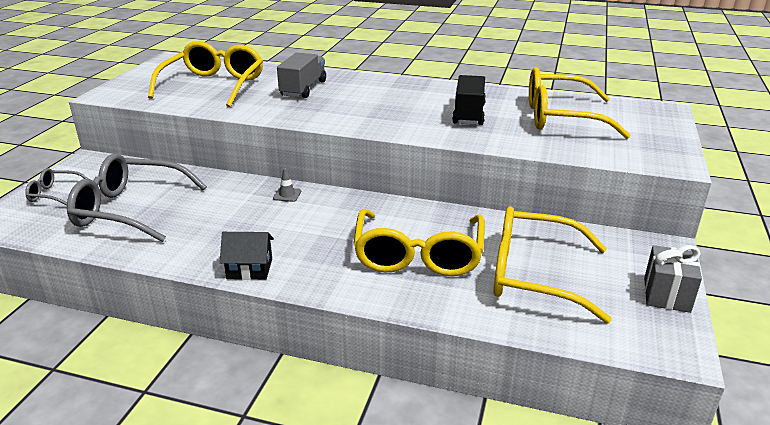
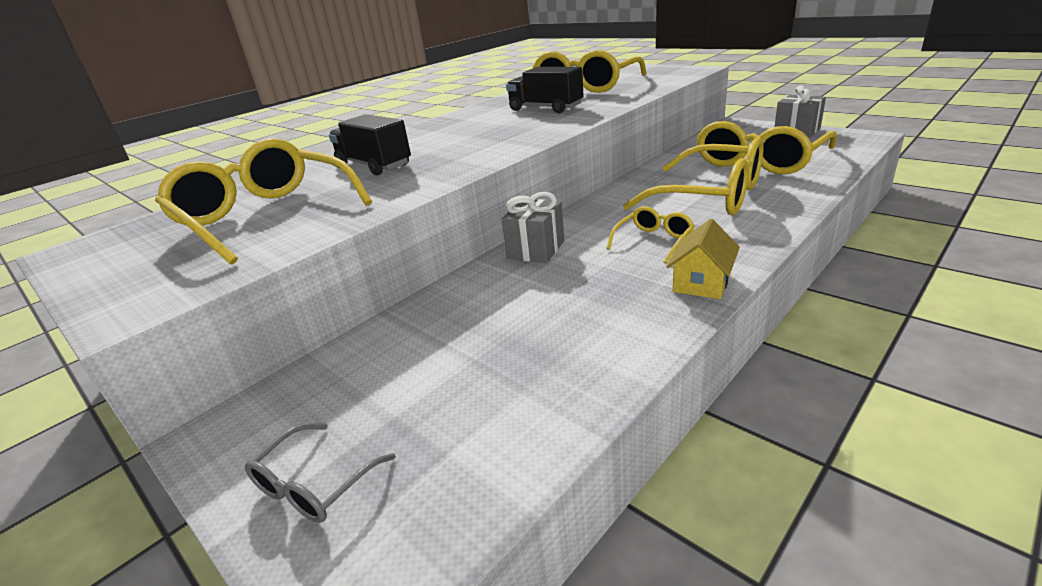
camera: 60 degrees left, 0 degrees up
grey glasses [67,153,207,242] -> none
black house [220,232,274,280] -> yellow house [666,219,740,299]
grey traffic cone [273,168,301,202] -> grey gift [502,192,564,263]
grey truck [277,52,326,98] -> black truck [329,114,411,175]
none -> yellow glasses [606,206,695,264]

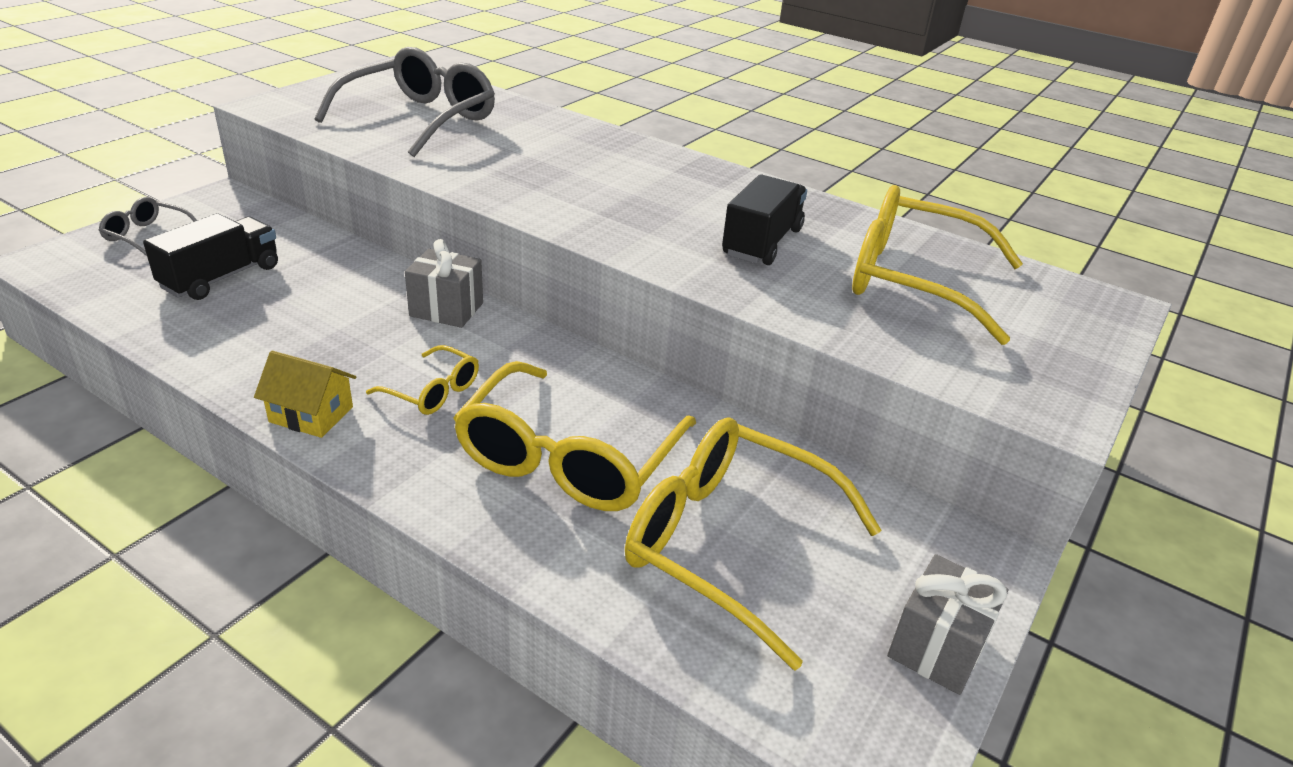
camera: 75 degrees right, 5 degrees up
yellow glasses [155,138,372,265] -> grey glasses [315,47,495,157]
black truck [329,114,411,175] -> black truck moved to [143,213,278,300]

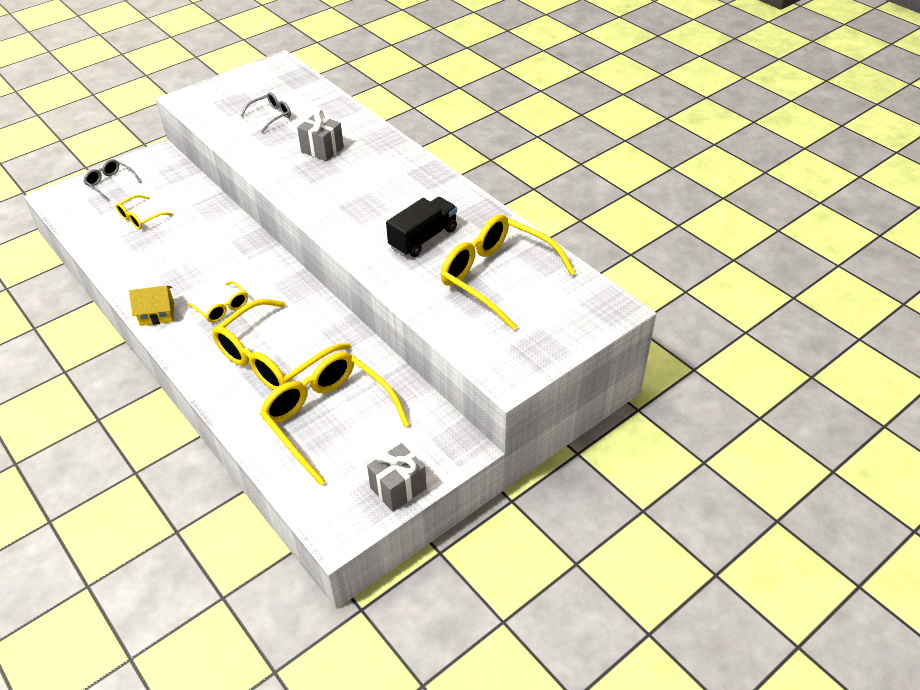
camera: 20 degrees right, 10 degrees up
black truck [143,213,278,300] -> yellow glasses [116,195,173,229]
yellow house [254,351,356,438] -> yellow house turned 45 degrees counterclockwise [129,285,174,326]
grey glasses [315,47,495,157] -> grey glasses [240,92,291,133], size x0.48
grey gift [405,239,483,328] -> grey gift moved to [297,110,344,161]

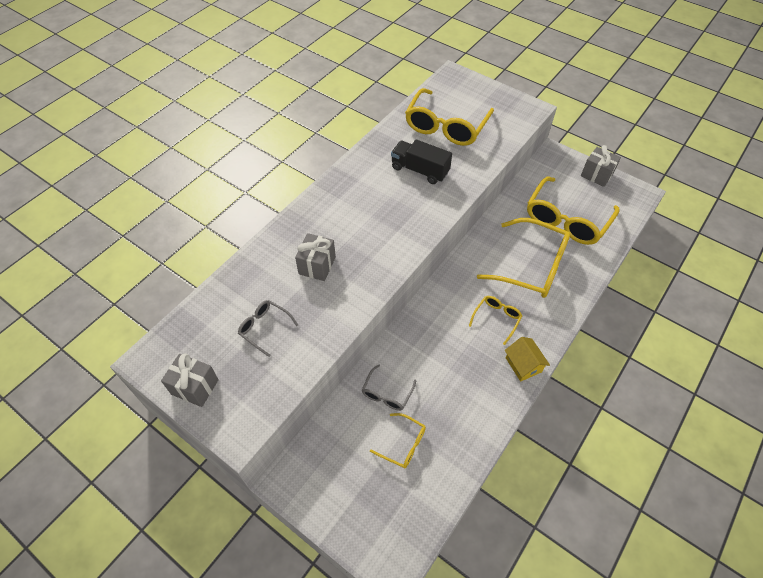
camera: 105 degrees left, 10 degrees up
grey glasses [83,159,141,201] -> grey glasses moved to [362,365,416,411]
none -> grey gift [161,353,219,407]

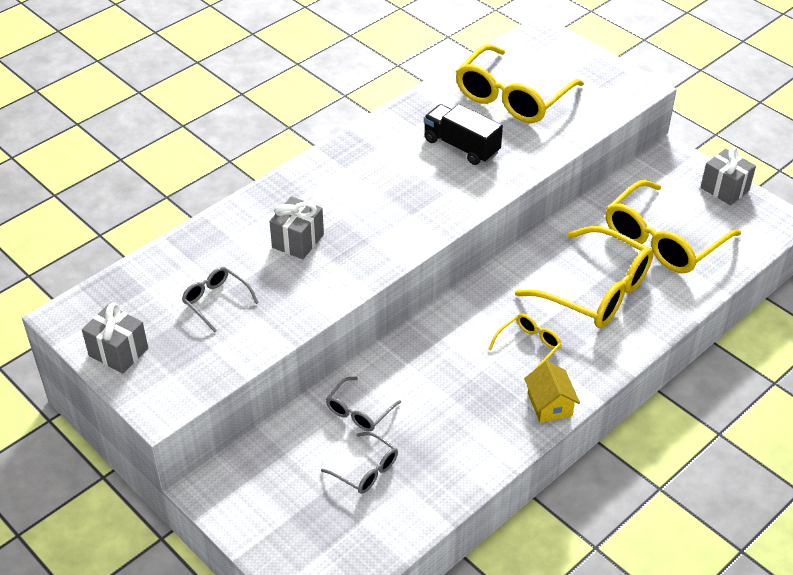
camera: 10 degrees right, 10 degrees down
yellow glasses [370,413,426,468] -> grey glasses [321,432,398,494]

